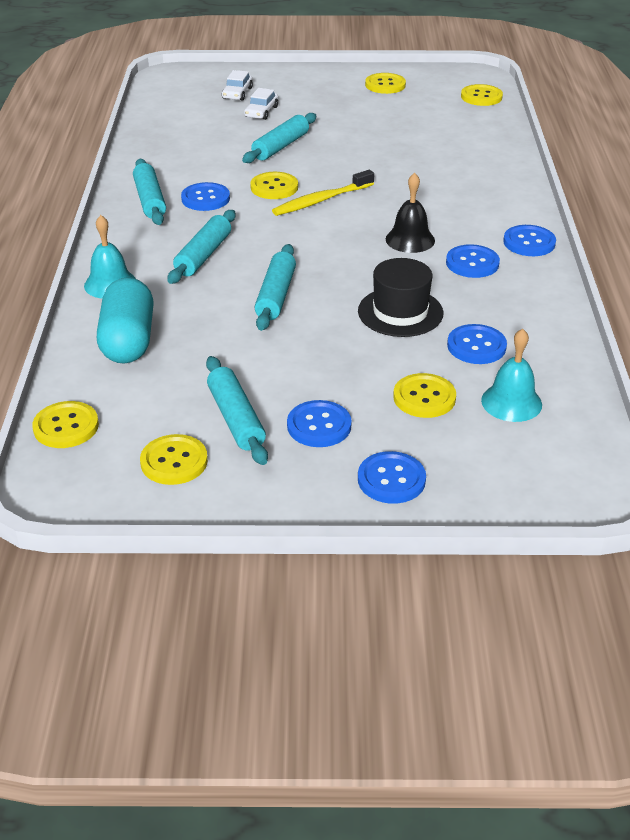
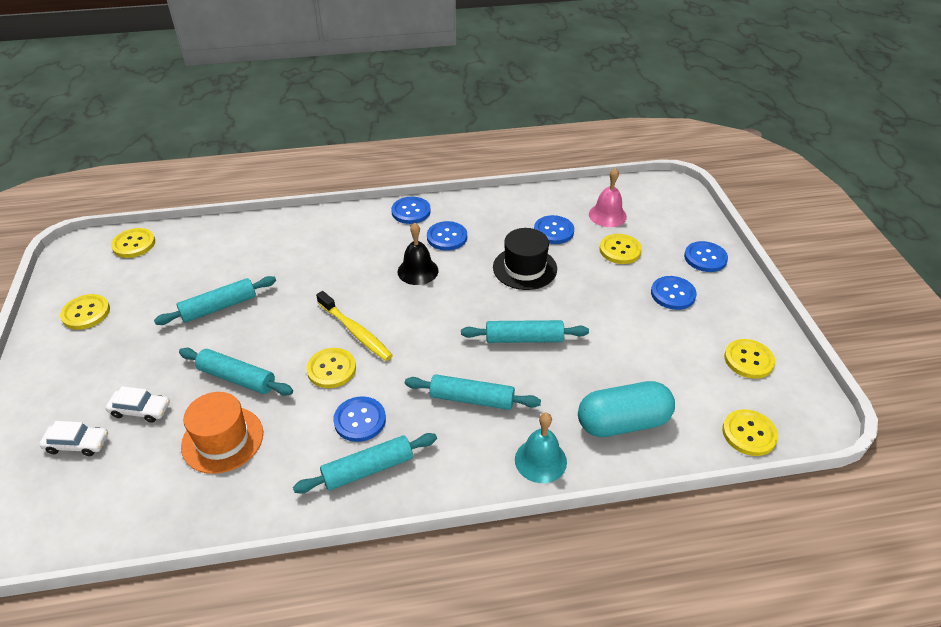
camera: 100 degrees left, 5 degrees up
turquoise rolling pin [206,356,268,465] -> turquoise rolling pin moved to [154,276,276,325]
turquoise bell [481,329,542,422] -> pink bell [589,168,627,227]
none -> orange hat [181,392,263,474]

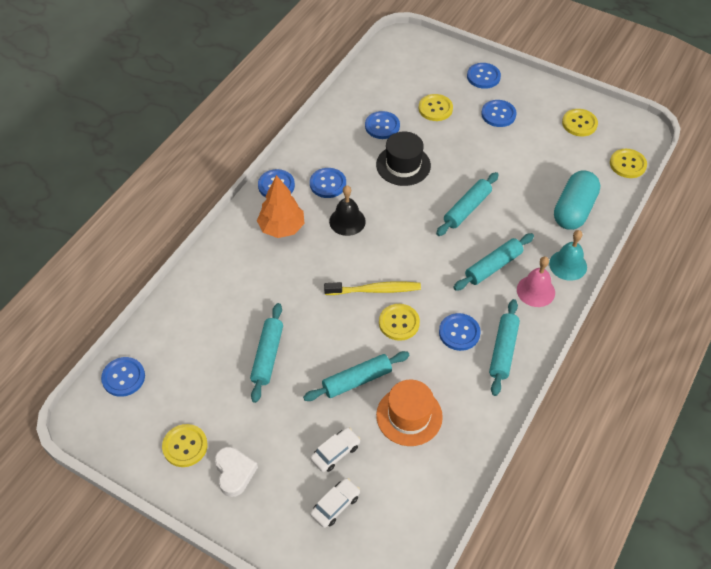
camera: 50 degrees left, 10 degrees up
yellow button [111,228,155,258] -> blue button [101,357,145,397]
pink bell [589,168,627,227] -> pink bell moved to [517,257,555,307]
none -> white heart [215,447,258,497]
none -> orange tree [257,175,305,238]

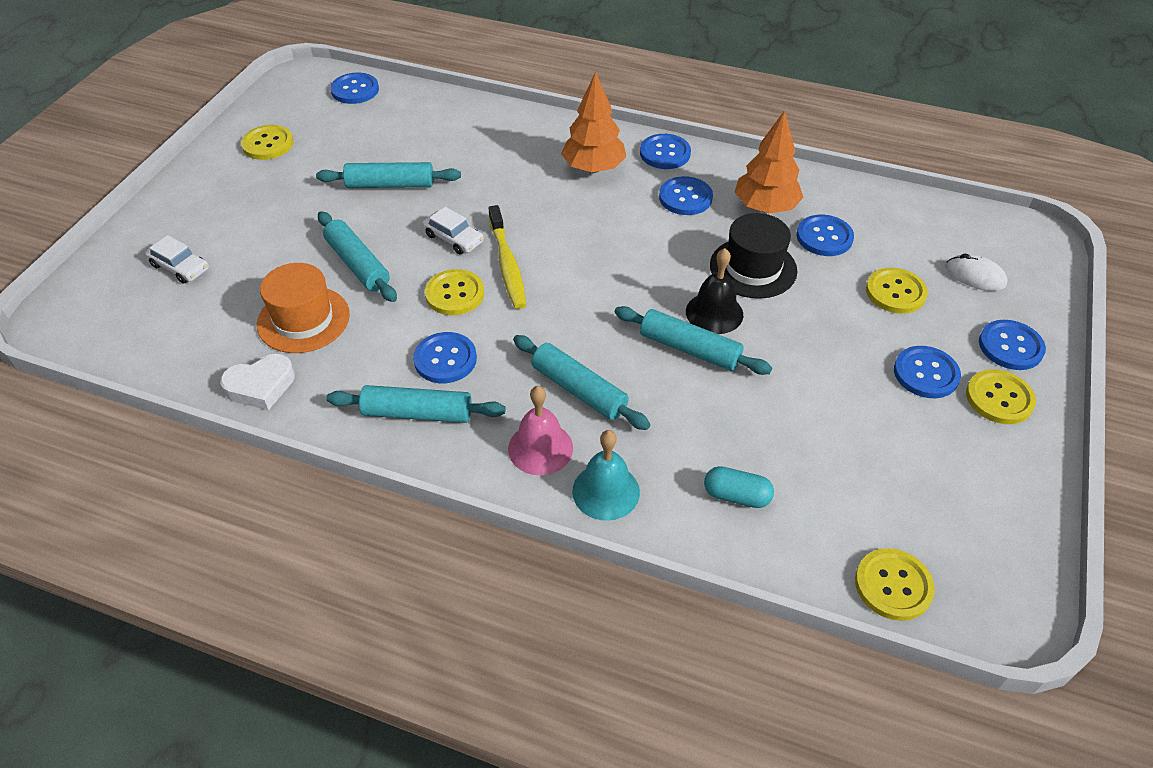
camera: 80 degrees right, 5 degrees down
white heart [215,447,258,497] -> white heart moved to [220,353,295,410]
white car [310,427,360,472] -> white car moved to [422,207,484,254]
black bell [329,185,366,236] -> black bell moved to [686,248,743,334]
turquoise capsule [554,171,600,230] -> turquoise capsule [704,466,774,508], size x0.52
yellow button [562,109,598,136] -> yellow button moved to [966,369,1036,424]
none -> orange tree [734,111,804,214]
none -> white mouse [946,254,1007,291]

